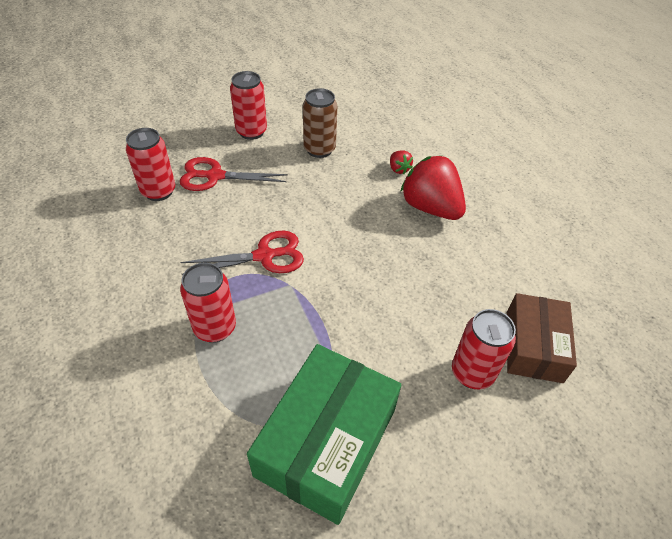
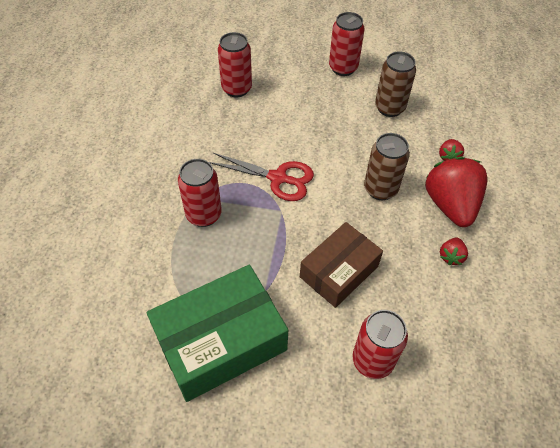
camera: 35 degrees right, 5 degrees up
red scissors [180,157,288,191] -> none
brown box [507,293,577,383] -> brown box moved to [300,222,383,308]
none -> brown can [364,133,410,200]
none -> red strawberry [440,238,468,265]

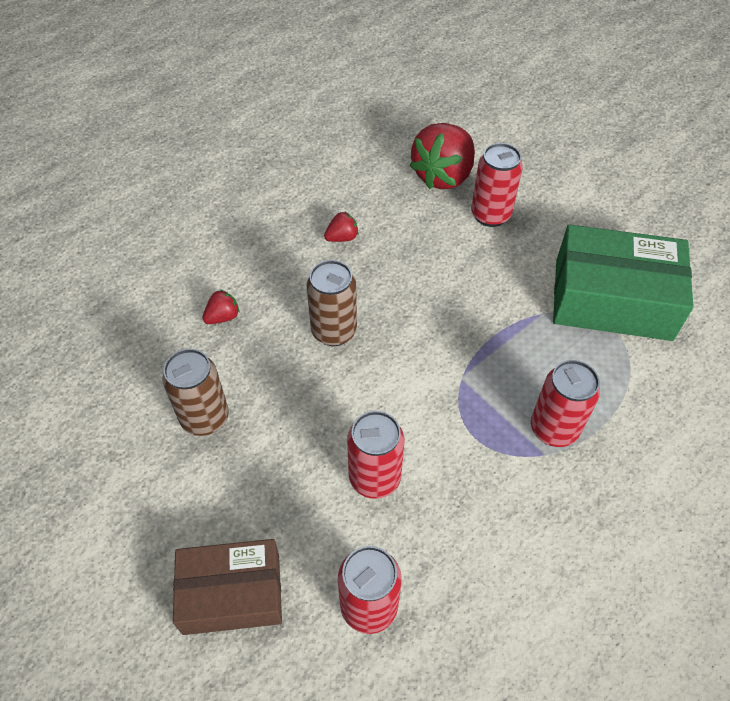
camera: 140 degrees left, 0 degrees up
red scissors [209,153,314,201] -> none
brown box [300,222,383,308] -> brown box moved to [173,539,282,635]
red can [329,12,365,76] -> red can moved to [347,411,404,499]
red strawberry [425,157,488,227] -> red strawberry moved to [409,123,475,189]

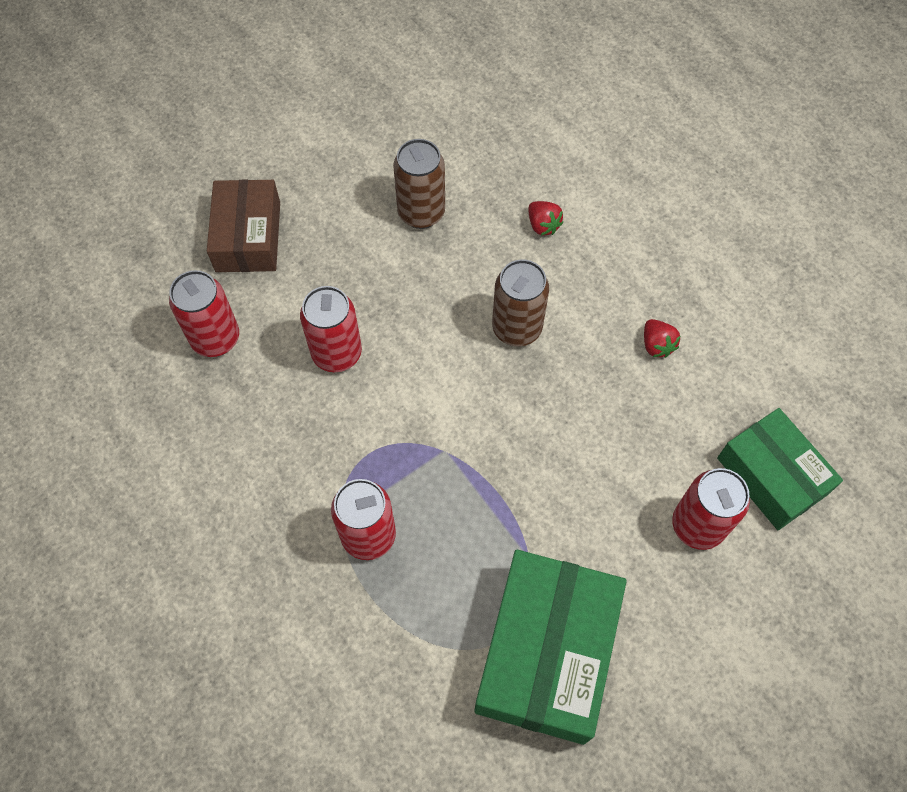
camera: 95 degrees right, 10 degrees up
red strawberry [409,123,475,189] -> green box [717,408,843,530]

